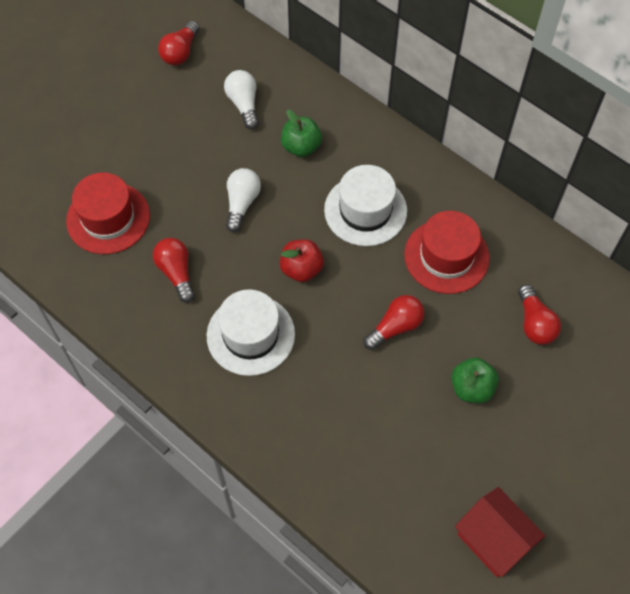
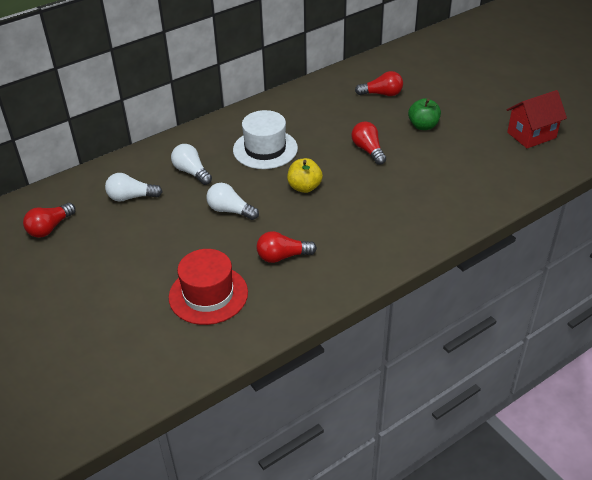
camera: 75 degrees left, 20 degrees down
red light bulb [158,21,200,65] -> red light bulb turned 90 degrees clockwise [23,203,76,238]
white hat [207,289,295,376] -> none
red apple [280,239,324,282] -> yellow apple [287,158,323,193]
green apple [281,110,322,157] -> white light bulb [171,144,212,185]
red hat [404,211,490,294] -> none

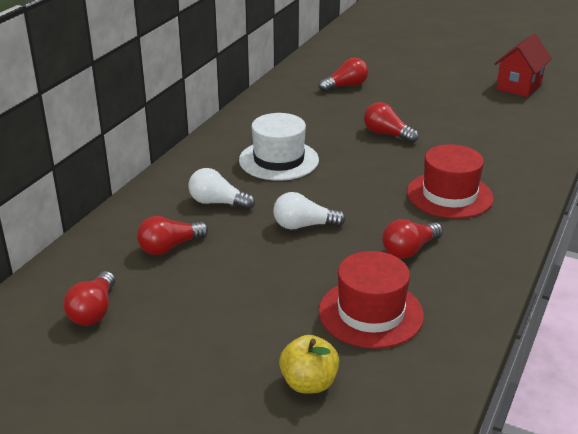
camera: 30 degrees left, 10 degrees down
white light bulb [105,173,163,202] -> red light bulb [137,216,208,255]
yellow apple [287,158,323,193] -> yellow apple moved to [279,335,339,394]
green apple [408,98,441,130] -> none
none -> red hat [407,144,494,219]

